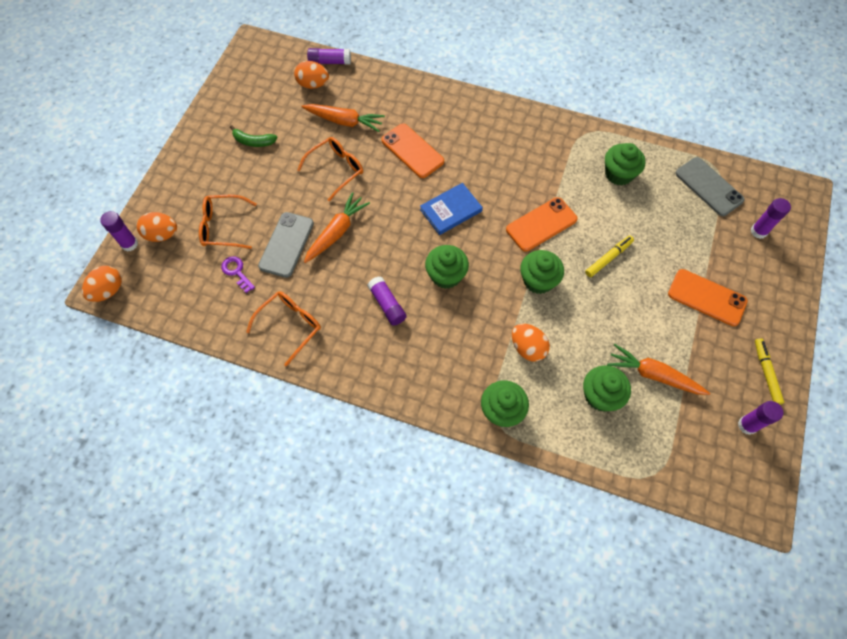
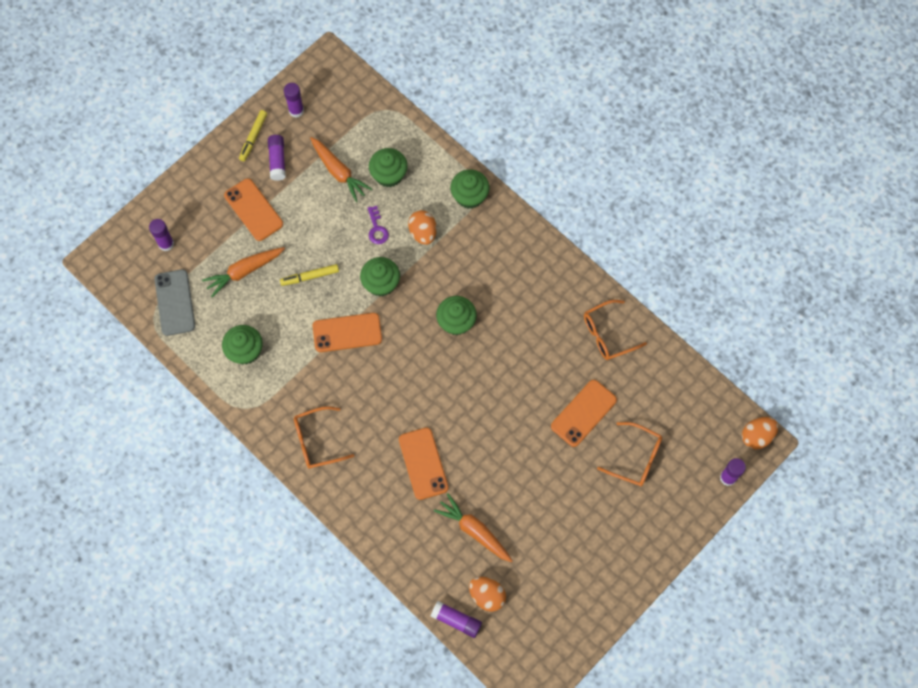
camera: 155 degrees left, 5 degrees up
orange egg [137,212,177,242] -> none
purple key [221,256,255,293] -> purple key moved to [368,206,389,244]
green banana [230,125,278,147] -> none
grey phone [258,212,314,278] -> orange phone [551,380,617,447]
orange glasses [297,137,363,201] -> orange glasses moved to [294,406,354,469]
orange carrot [304,192,370,263] -> orange carrot moved to [202,247,285,297]
purple glue stick [367,276,407,326] -> purple glue stick moved to [268,135,286,181]
blue book [420,183,483,235] -> none

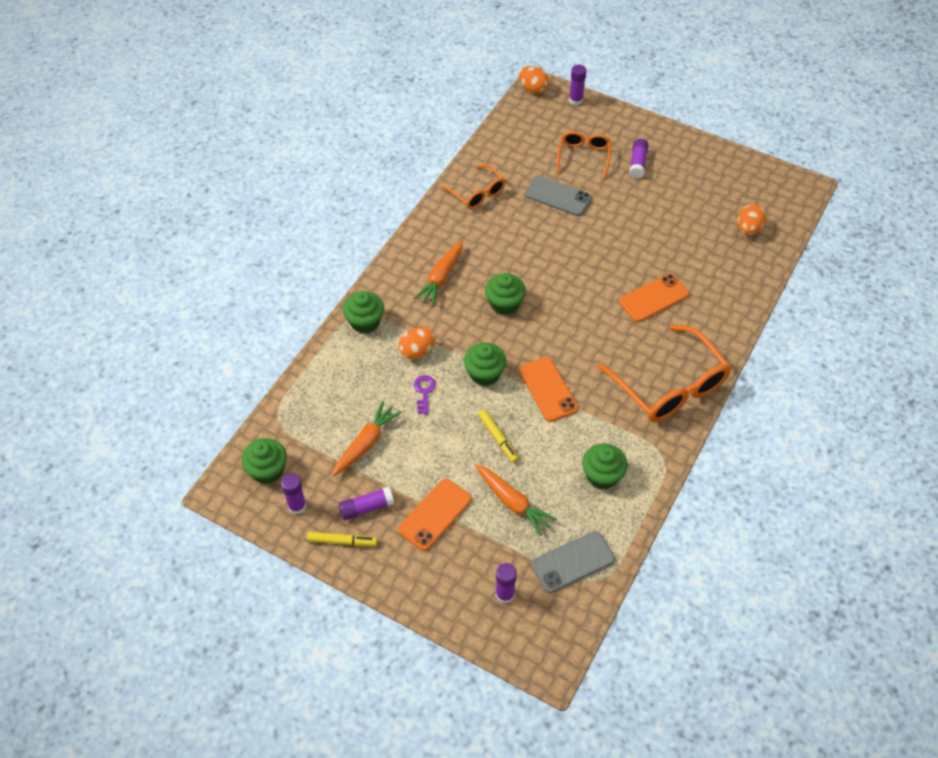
camera: 105 degrees left, 15 degrees down
orange glasses [294,406,354,469] -> orange glasses [598,325,732,422], size x1.78
purple key [368,206,389,244] -> purple key turned 60 degrees counterclockwise [414,375,436,415]
green cupcake [369,148,408,187] -> green cupcake moved to [241,438,287,484]
purple glue stick [431,601,482,638] -> purple glue stick moved to [629,139,648,179]
orange carrot [433,493,513,563] -> orange carrot moved to [413,240,463,306]
orange phone [551,380,617,447] -> grey phone [525,175,592,216]

